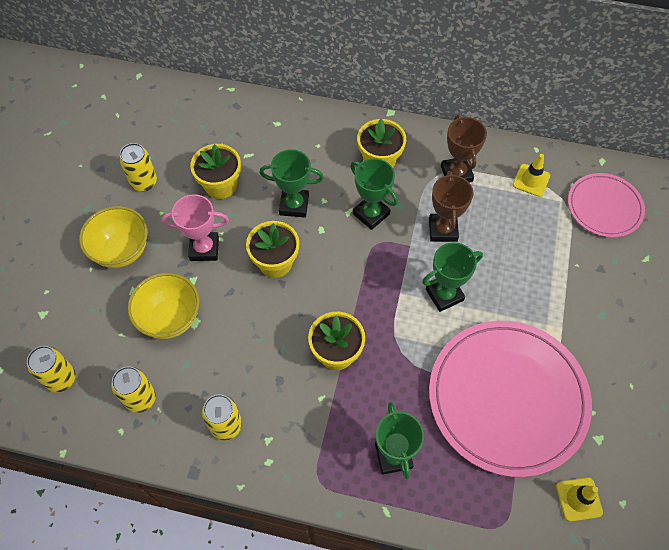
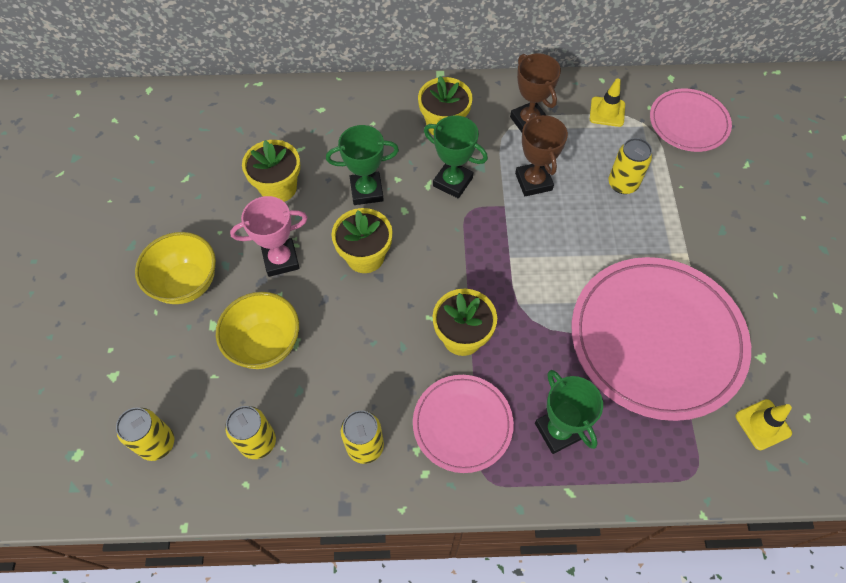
camera: 15 degrees left, 0 degrees up
yellow can [119,143,157,191] -> yellow can moved to [609,138,652,194]
green trophy [422,242,483,312] -> none
none -> pink plate [413,375,514,473]

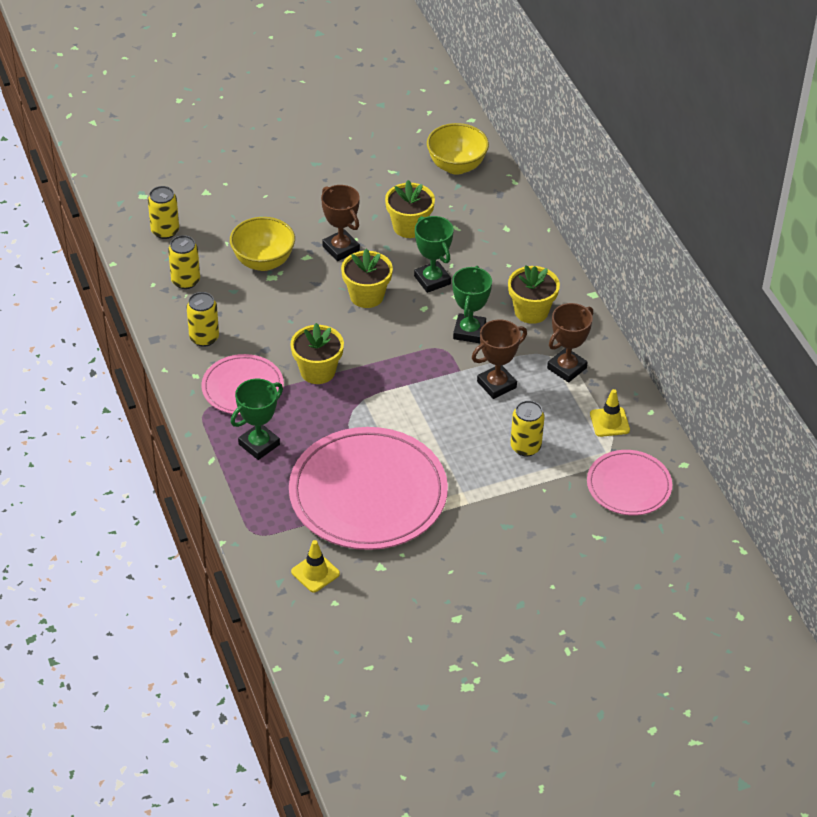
camera: 70 degrees right, 15 degrees down
yellow bowl [135,232,216,304] -> yellow bowl moved to [427,123,489,175]
pink trophy [230,196,307,277] -> brown trophy [321,185,360,261]

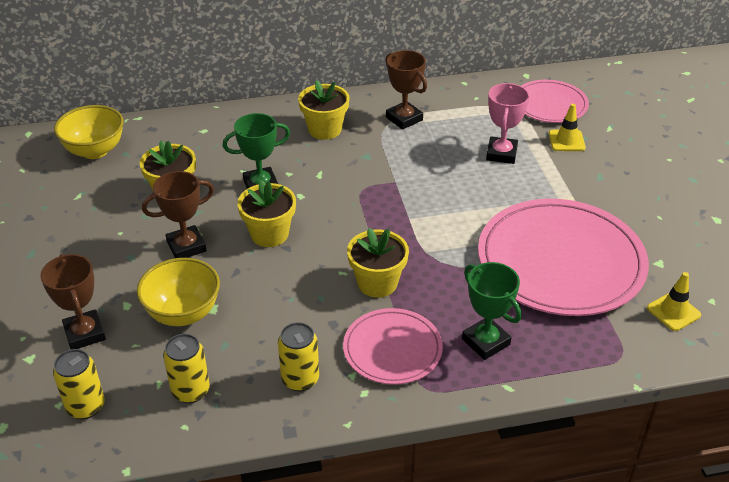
camera: 80 degrees left, 5 degrees down
green trophy [452,266,492,343] -> none
brown trophy [472,319,527,399] -> brown trophy moved to [40,254,106,349]
yellow can [510,400,544,456] -> pink trophy [486,83,530,164]
yellow traffic cone [590,389,630,437] -> yellow traffic cone moved to [549,104,586,151]

